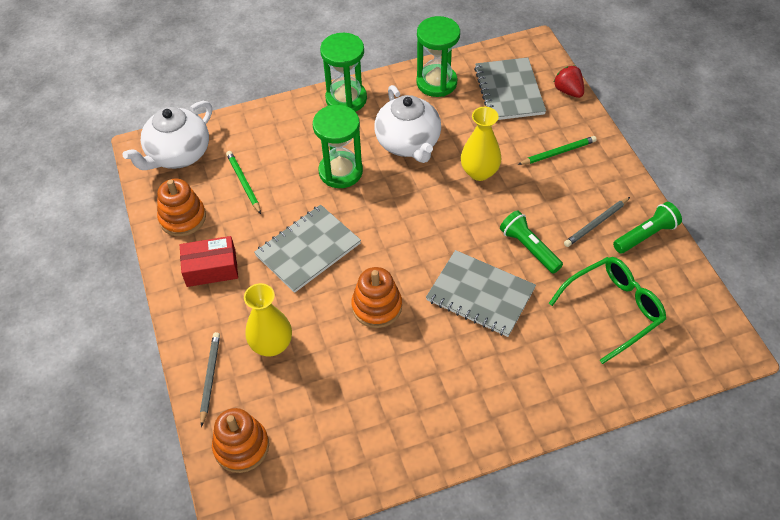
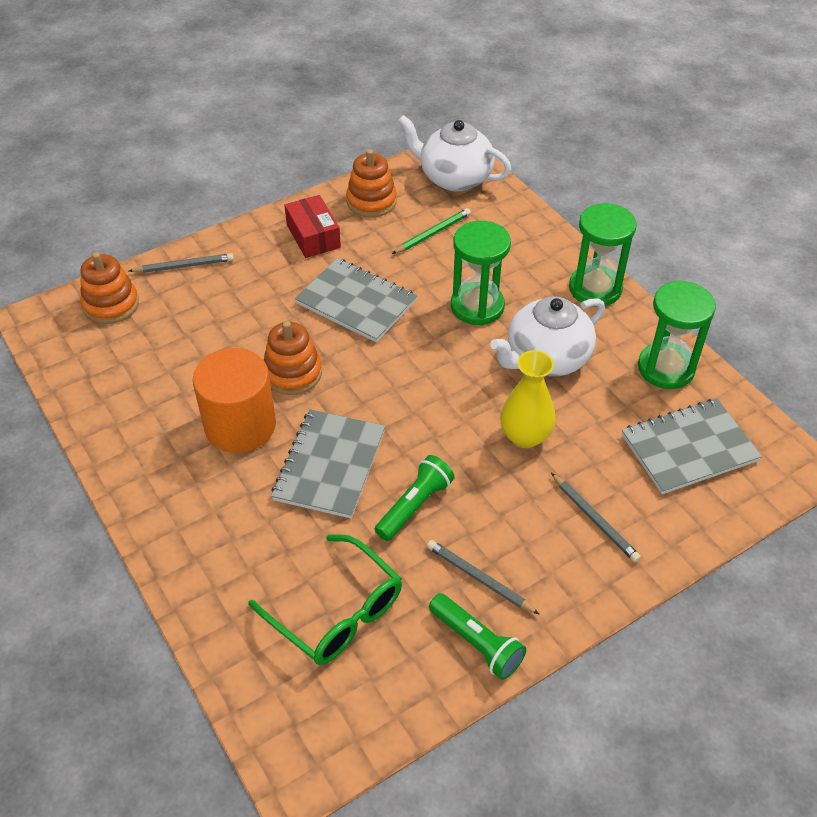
camera: 75 degrees right, 5 degrees down
yellow vase [244,283,292,356] -> none
green pencil [518,136,597,165] -> grey pencil [551,473,641,562]
red strawberry [554,66,584,98] -> none
none -> orange cylinder [193,348,276,453]

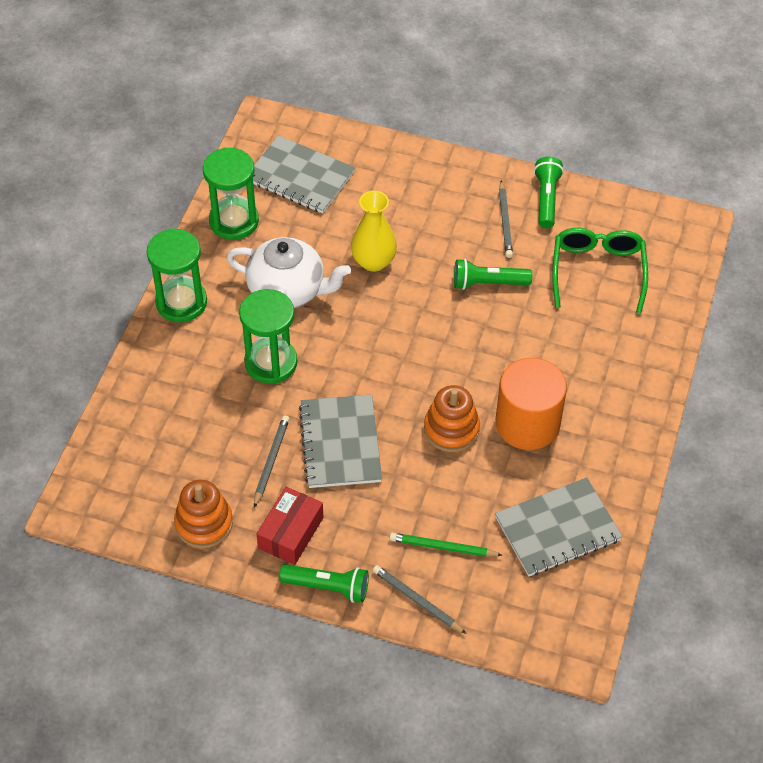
camera: 130 degrees left, 5 degrees up
orange stacking toy [80,252,139,324] -> none
grey notebook [271,409,385,518] -> grey notebook moved to [495,477,623,576]
green pencil [392,208,471,254] -> green pencil moved to [390,533,503,557]
white teapot [398,115,512,192] -> none
grey pencil [551,473,641,562] -> grey pencil moved to [254,415,289,508]
none -> green flashlight [279,564,369,603]

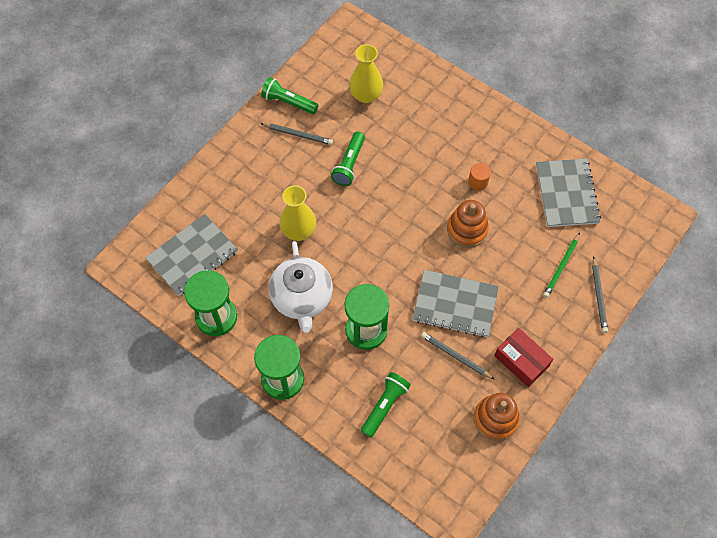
camera: 70 degrees left, 10 degrees up
white teapot [227,237,351,308] -> white teapot turned 135 degrees clockwise [269,241,333,333]
green flashlight [279,564,369,603] -> green flashlight moved to [361,372,411,438]
grey pencil [373,565,467,634] -> grey pencil turned 60 degrees counterclockwise [592,256,608,333]
orange cylinder [496,358,567,450] -> orange cylinder [468,163,491,191], size x0.42
green glasses [552,228,648,313] -> yellow vase [349,44,383,103]

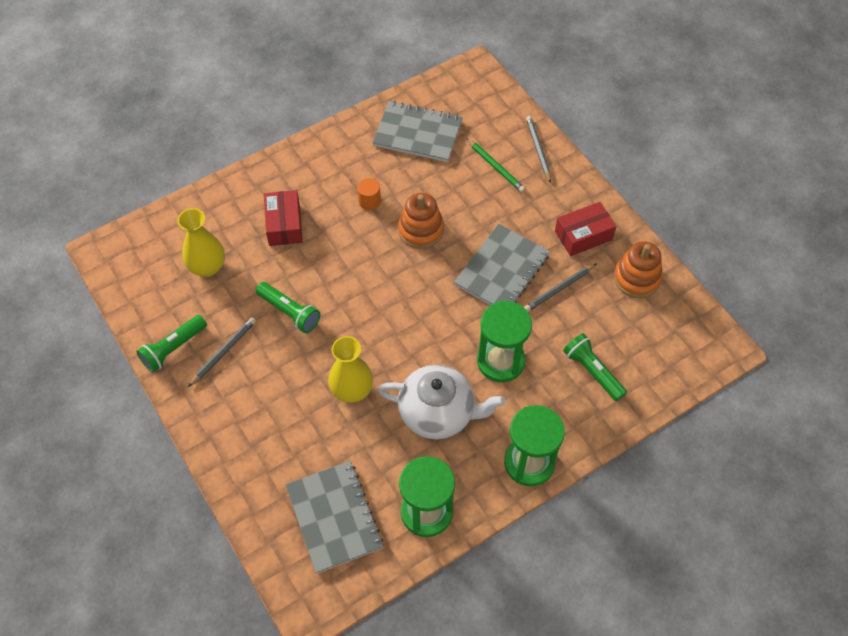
camera: 70 degrees left, 5 degrees down
grey pencil [592,256,608,333] -> grey pencil turned 120 degrees counterclockwise [526,116,551,183]
none -> red box [264,190,303,246]

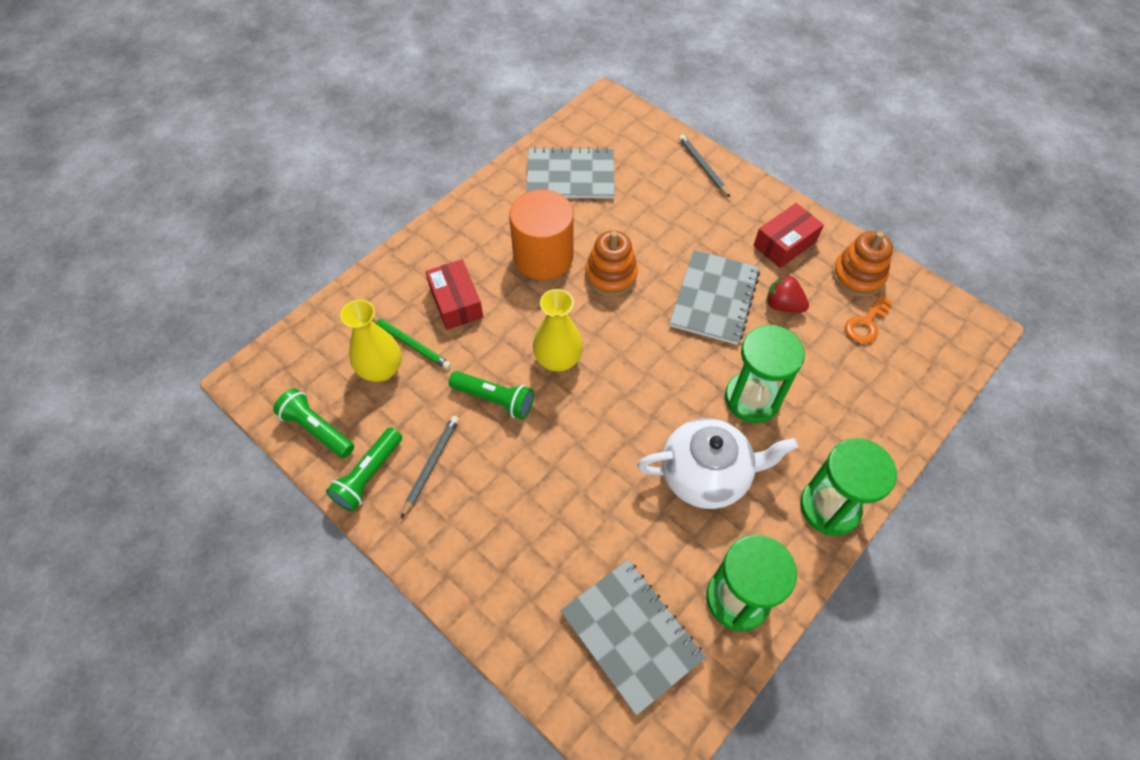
camera: 15 degrees left, 0 degrees up
yellow vase [328,336,373,403] -> yellow vase moved to [533,289,583,372]
orange cylinder [357,178,381,210] -> orange cylinder [509,190,574,280], size x2.36
green pencil [466,138,525,193] -> green pencil moved to [372,316,451,370]
grey pencil [524,264,596,312] -> red strawberry [766,275,809,313]
green flashlight [563,333,627,401] -> green flashlight moved to [273,388,354,458]
none -> orange key [845,294,893,344]

